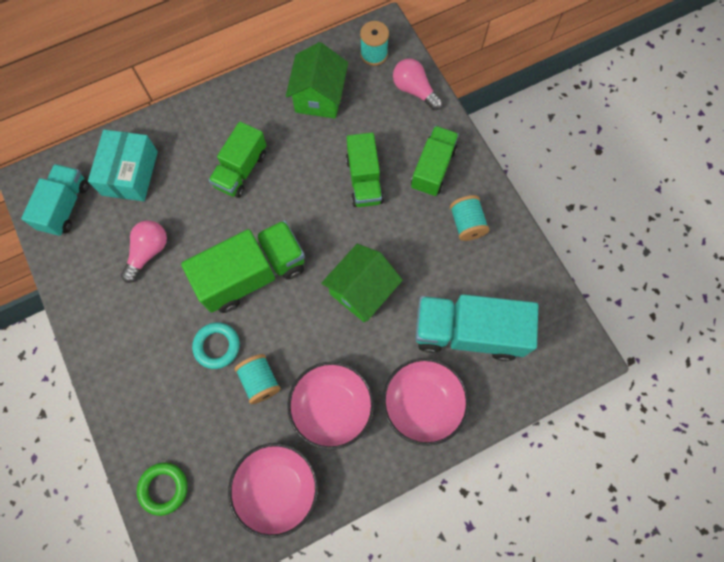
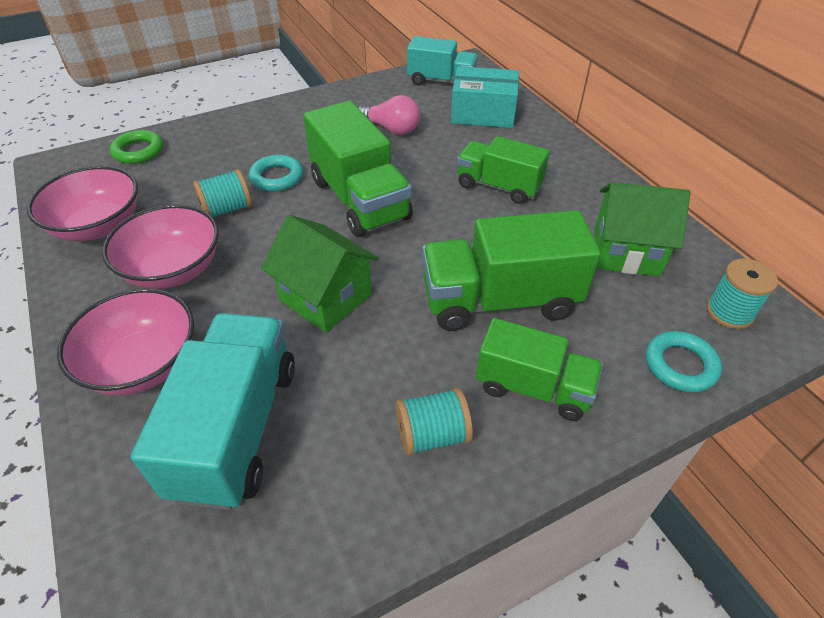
camera: 90 degrees right, 25 degrees down
green truck [346,132,384,207] -> green truck [422,210,601,331], size x1.54
pink light bulb [393,58,443,110] -> turquoise ring [646,331,722,392]

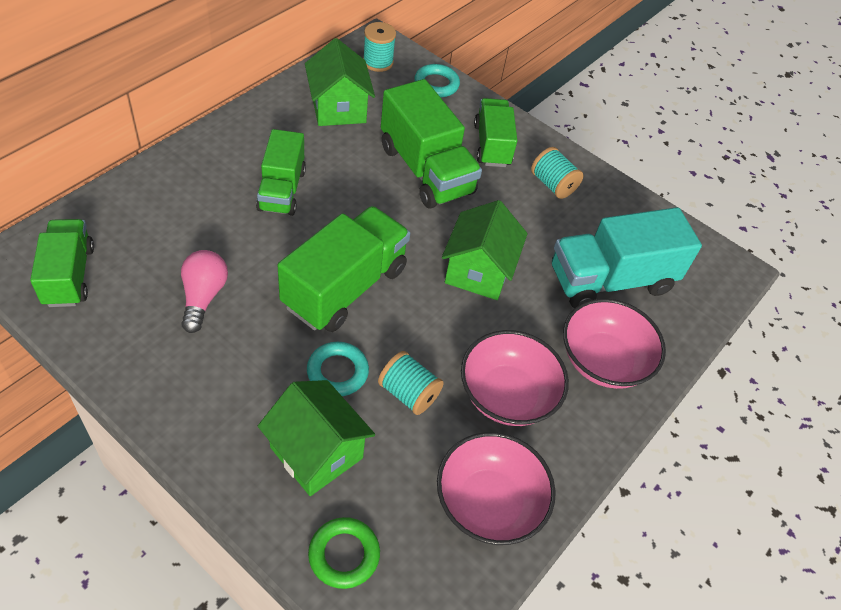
camera: 120 degrees left, 5 degrees up
turquoise truck [407,36,478,86] -> green truck [30,219,94,307]
turquoise box [451,66,519,128] -> none
none -> green house [258,380,375,496]

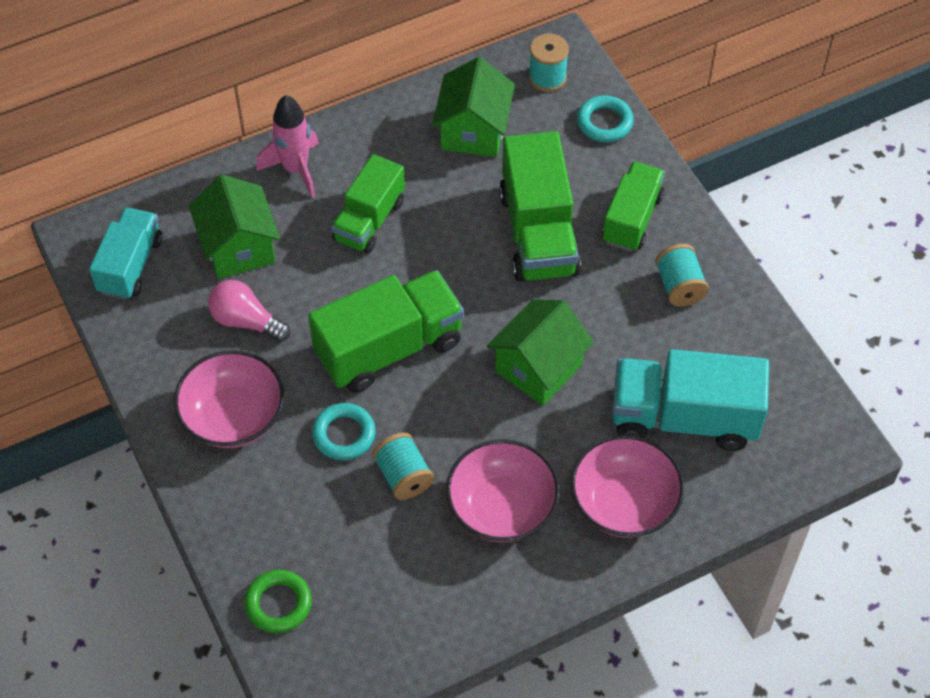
camera: 30 degrees right, 5 degrees up
green truck [30,219,94,307] -> turquoise truck [89,207,163,300]
pink light bulb [181,250,228,333] -> pink light bulb turned 90 degrees counterclockwise [208,280,290,342]
green house [258,380,375,496] -> green house moved to [189,174,280,279]
pink bowl [437,432,556,545] -> pink bowl moved to [174,350,284,448]
none -> pink rocket [256,95,319,198]

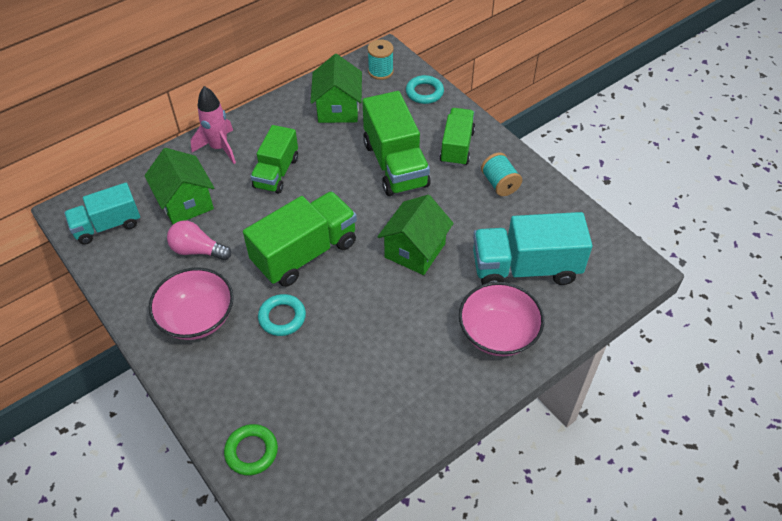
camera: 10 degrees left, 5 degrees down
turquoise truck [89,207,163,300] -> turquoise truck turned 120 degrees counterclockwise [64,183,140,245]
turquoise spool [372,432,434,500] -> none
pink bowl [446,439,560,542] -> none

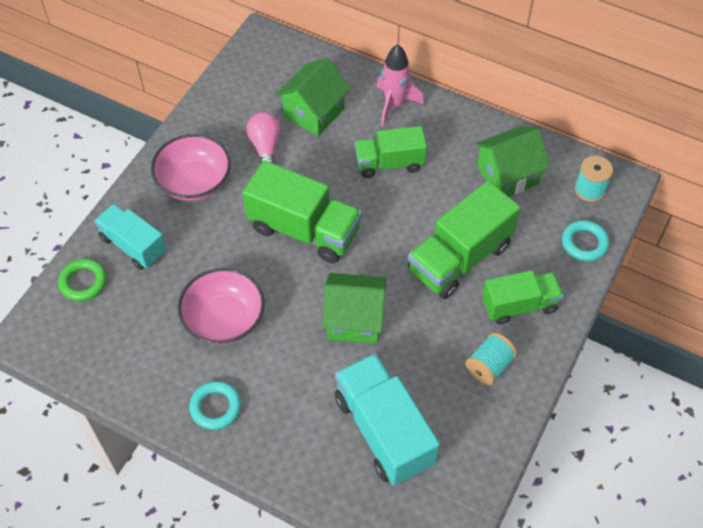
camera: 65 degrees right, 5 degrees up
turquoise truck [64,183,140,245] -> turquoise truck moved to [94,204,166,270]
turquoise ring [258,294,306,336] -> turquoise ring moved to [189,381,241,430]
pink bowl [459,282,544,356] -> pink bowl moved to [178,268,265,345]

